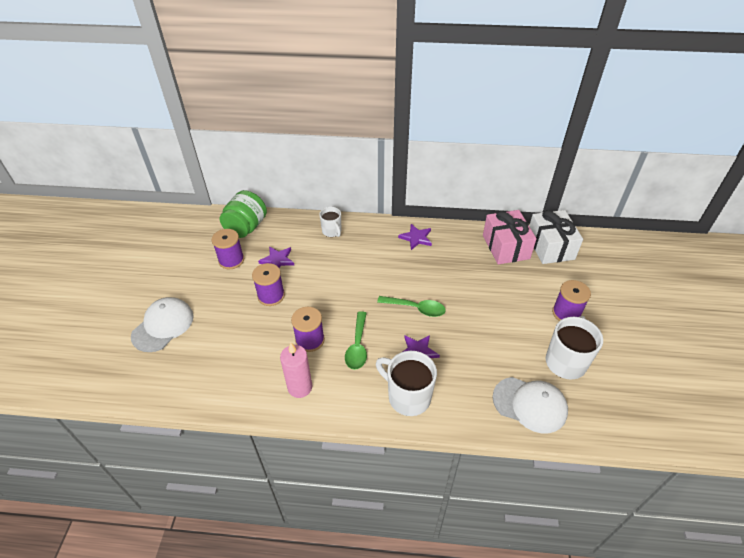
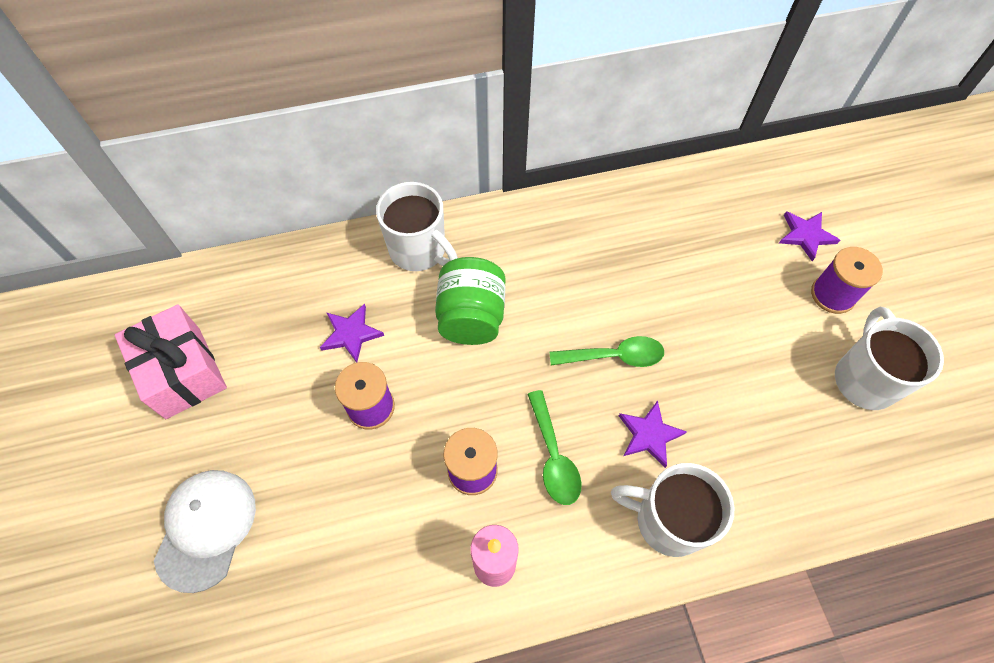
camera: 20 degrees left, 15 degrees up
purple spool [212,229,244,269] -> none
green jar [220,190,267,238] -> green jar moved to [435,257,506,345]
white mug [319,207,341,237] -> white mug [376,182,458,271], size x1.67
purple star [398,224,432,250] -> purple star moved to [779,211,840,261]
pink gift [483,210,537,264] -> pink gift moved to [115,304,227,419]
white cap [493,377,568,433] -> none
white gift [529,210,583,264] -> none

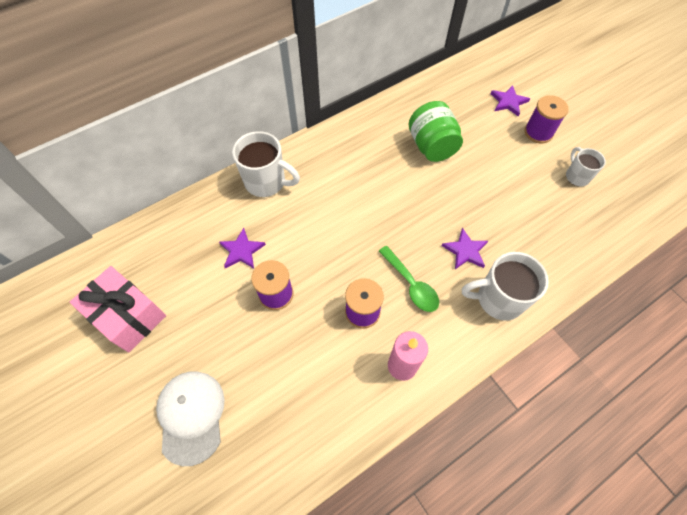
camera: 20 degrees left, 0 degrees up
green jar [435,257,506,345] -> green jar moved to [409,101,463,162]
green spoon [550,336,664,367] -> none
white mug [835,307,944,410] -> white mug [566,147,606,187], size x0.60

